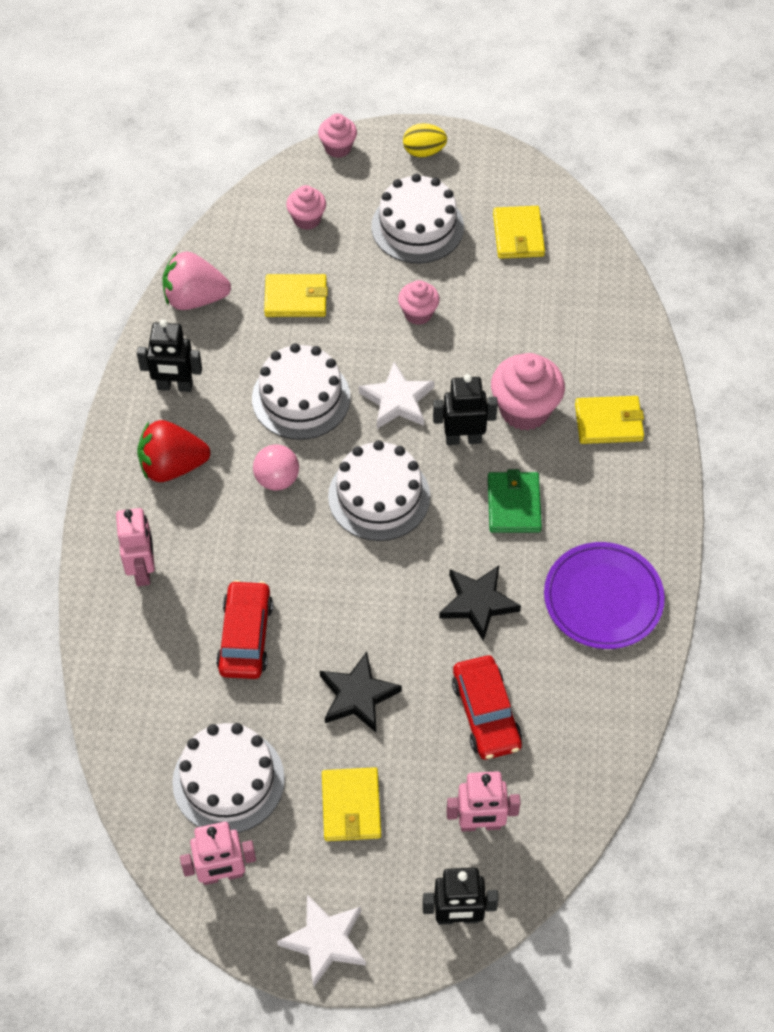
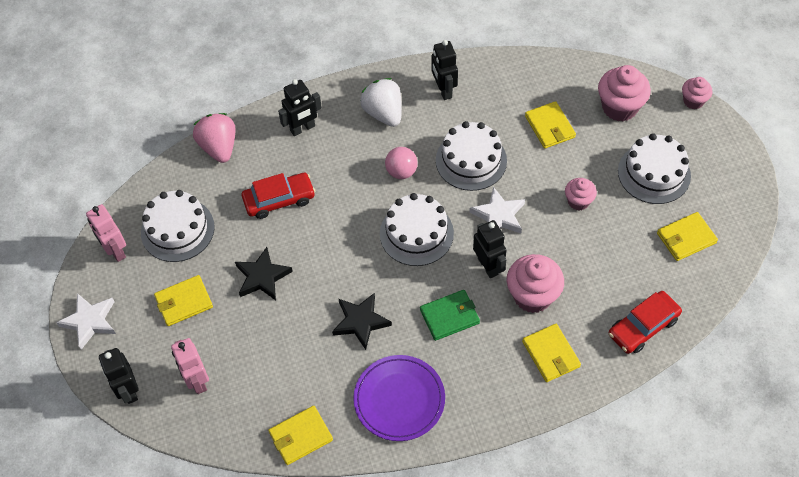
camera: 70 degrees right, 0 degrees up
pink robot [116,508,155,586] -> black robot [278,79,322,136]
red strawberry [137,420,210,482] -> white strawberry [360,78,402,127]
pink strawberry [162,252,231,310] -> pink strawberry moved to [193,113,236,163]
pink cupcake [286,185,326,230] -> pink cupcake [598,65,651,122], size x1.71
yellow egg [403,123,447,157] -> none
red car [452,656,522,760] -> red car moved to [609,291,682,354]
none -> yellow wallet [268,406,333,465]

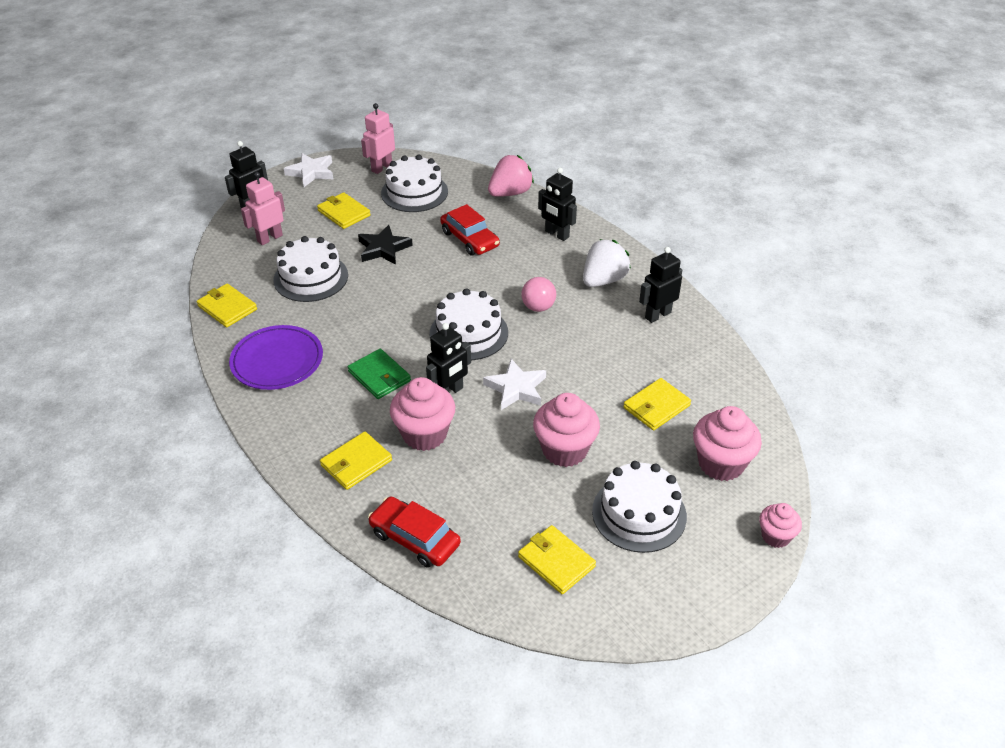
camera: 70 degrees right, 15 degrees down
black star [332,293,392,350] -> none
white cake [436,121,507,191] -> white cake moved to [274,236,348,302]
pink cupcake [565,178,597,211] -> pink cupcake [533,393,600,467], size x1.71

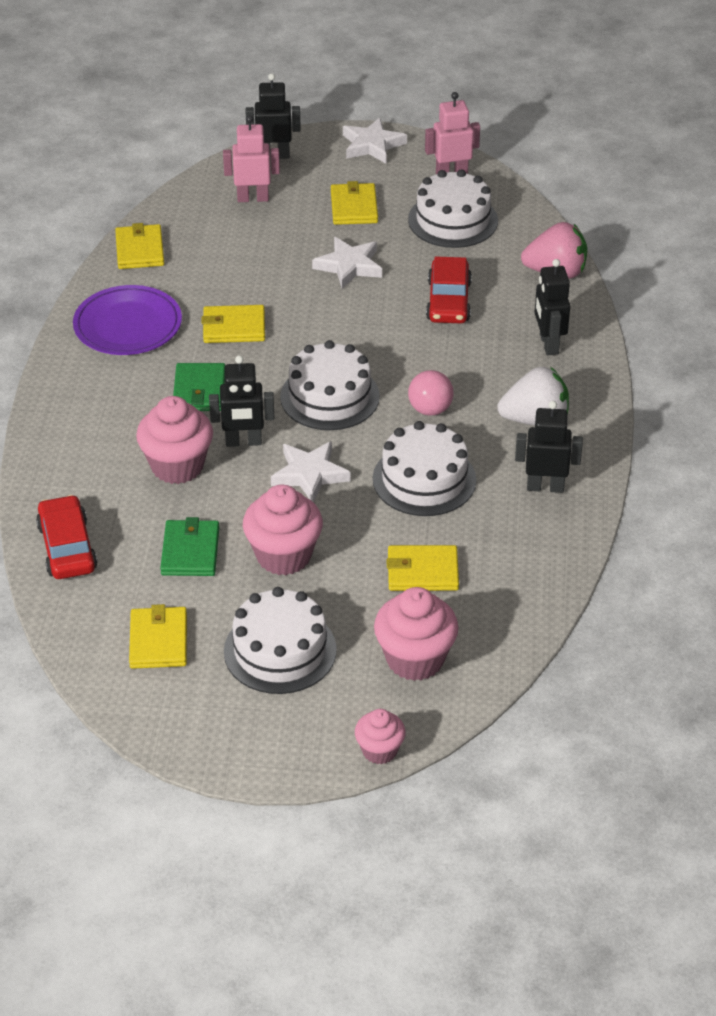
camera: 40 degrees right, 0 degrees up
white cake [274,236,348,302] -> white cake moved to [373,421,476,516]
yellow wallet [320,431,392,490] -> yellow wallet moved to [201,305,265,343]
black star [358,225,413,265] -> white star [312,237,382,289]
none -> green wallet [160,517,219,576]

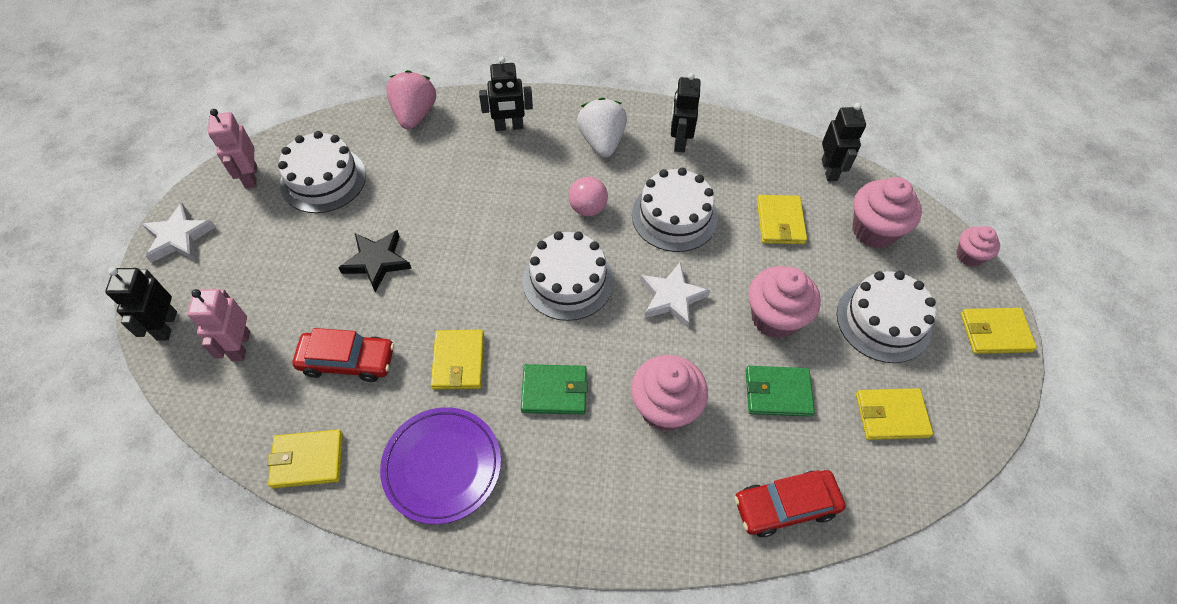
camera: 90 degrees left, 15 degrees up
black robot [209,355,274,447] -> black robot moved to [822,103,866,181]
white star [312,237,382,289] -> black star [338,230,412,292]
yellow wallet [331,181,378,225] -> yellow wallet moved to [961,308,1037,354]
red car [426,257,472,323] -> red car moved to [293,328,394,382]

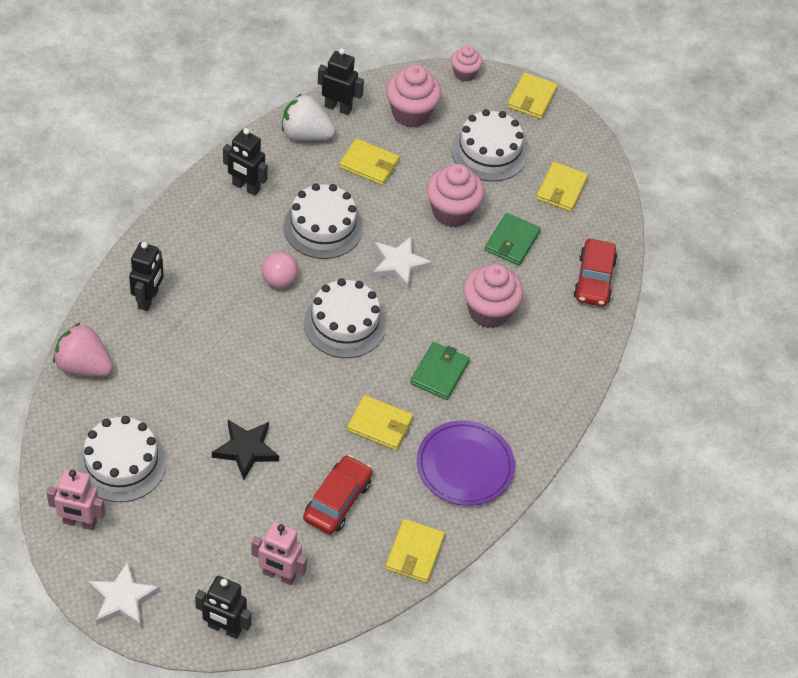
camera: 70 degrees left, 5 degrees down
white strawberry [577,98,627,157] -> white strawberry moved to [282,93,335,141]

